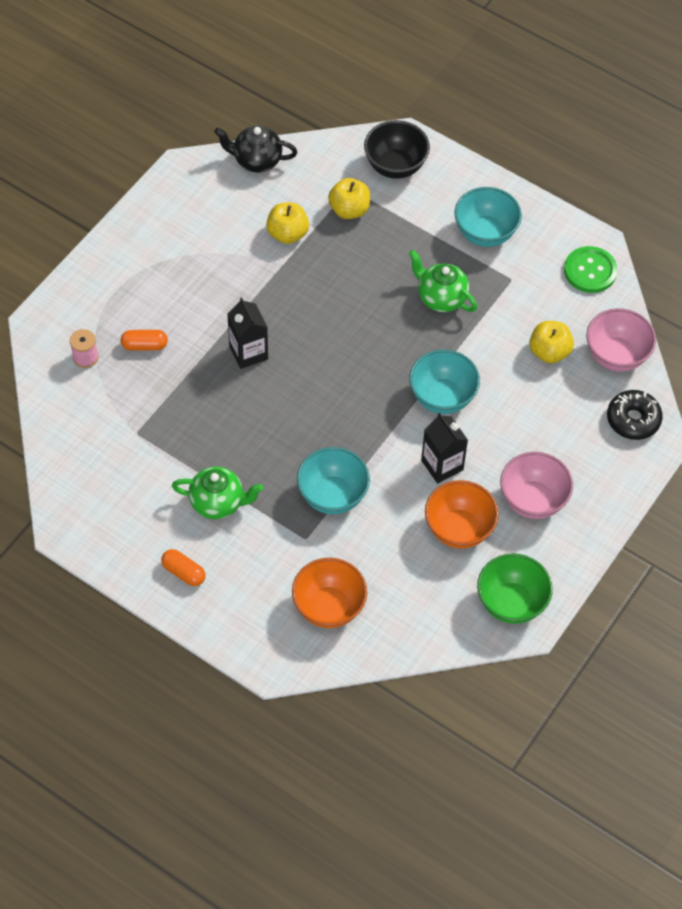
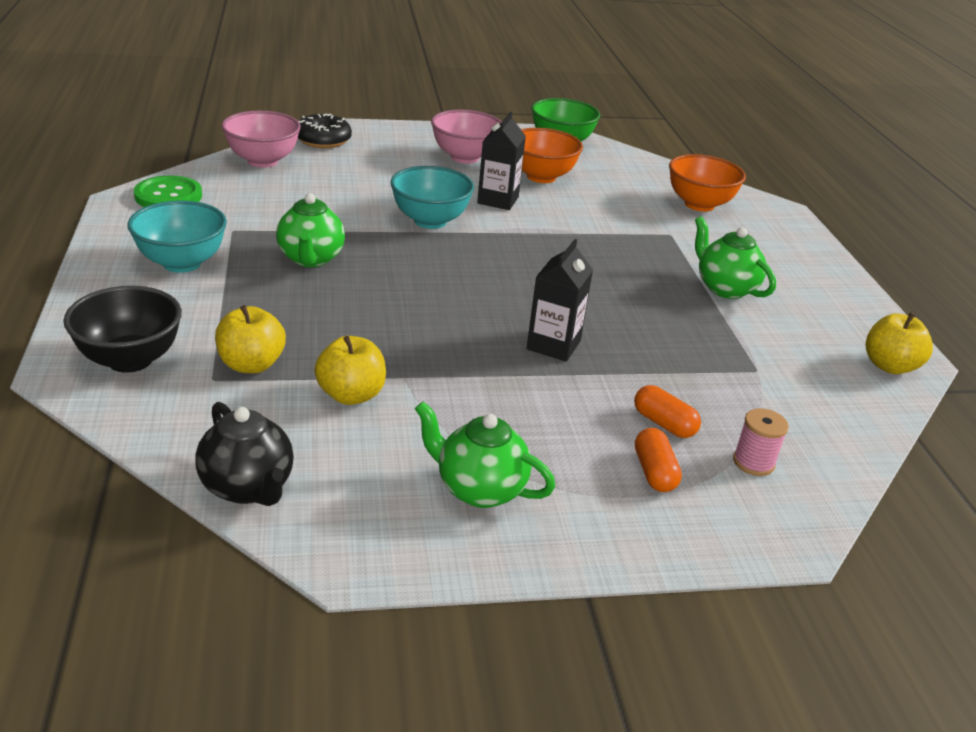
camera: 135 degrees left, 25 degrees down
orange capsule [161,549,206,586] -> orange capsule moved to [635,428,682,492]
turquoise bowl [297,447,370,514] -> none
yellow apple [529,321,574,363] -> yellow apple moved to [865,312,933,374]
none -> green teapot [415,401,555,508]

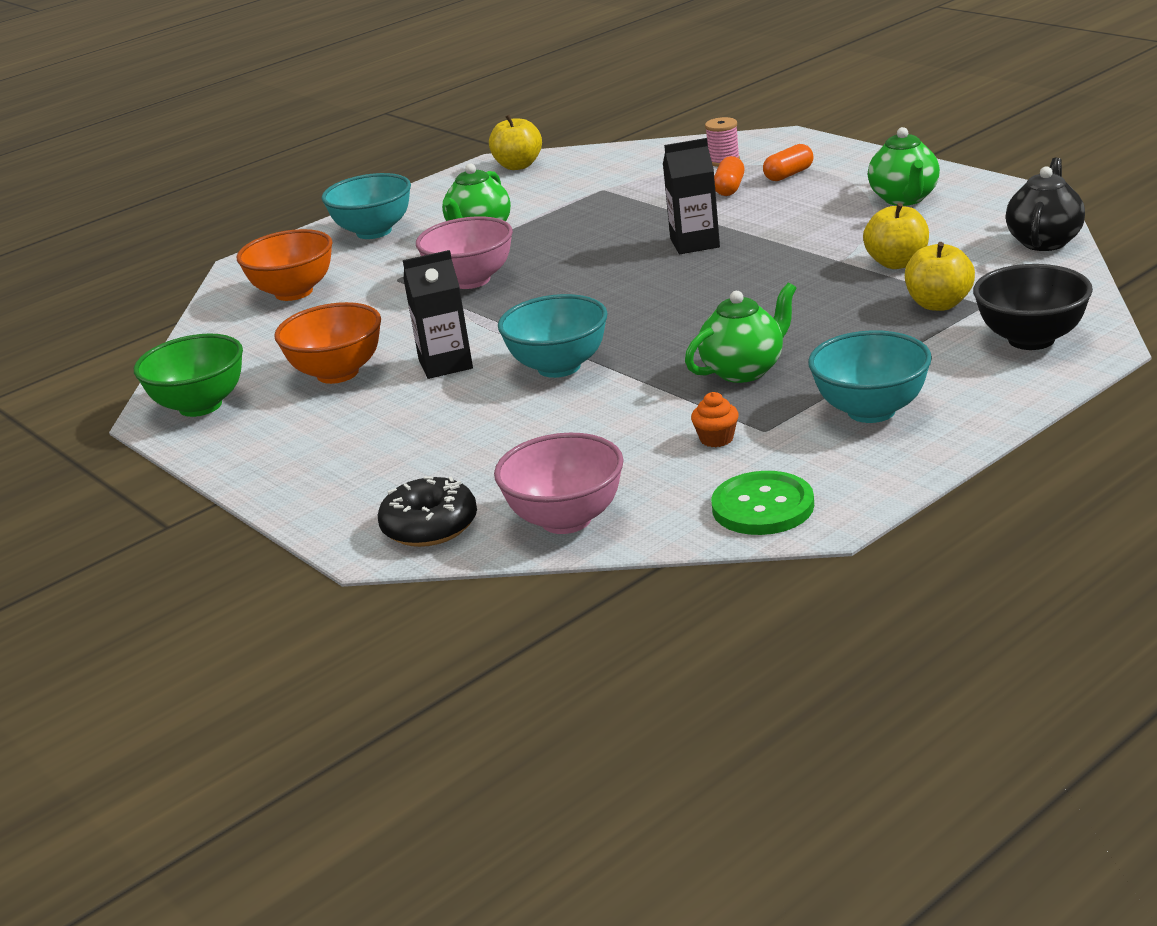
camera: 115 degrees left, 5 degrees down
pink bowl [431,110,501,164] -> pink bowl moved to [416,216,513,289]
none -> turquoise bowl [321,173,411,239]
none -> orange cupcake [691,392,739,447]

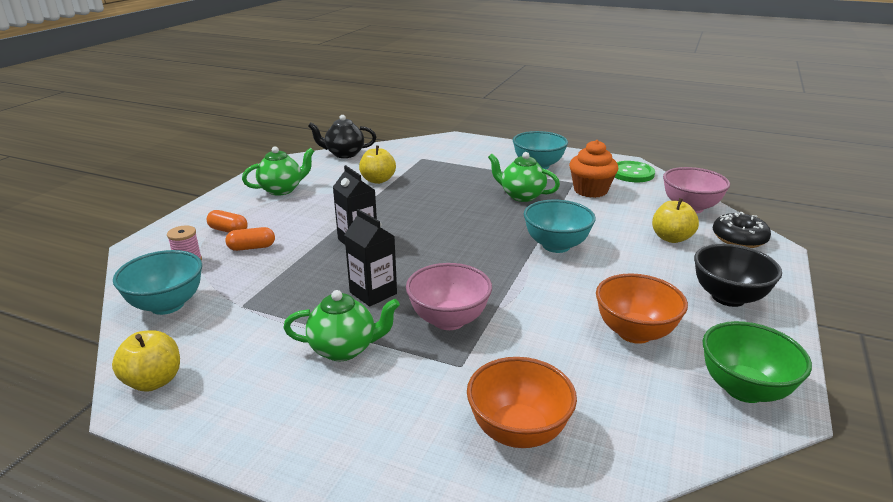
camera: 120 degrees left, 0 degrees up
turquoise bowl [321,173,411,239] -> turquoise bowl moved to [113,250,202,315]
black carton [403,250,473,379] -> black carton moved to [344,209,397,307]
orange cupcake [691,392,739,447] -> orange cupcake [569,140,618,198], size x2.05
yellow apple [905,242,975,311] -> yellow apple moved to [652,198,699,243]
black bowl [973,264,1093,350] -> black bowl moved to [694,244,782,307]

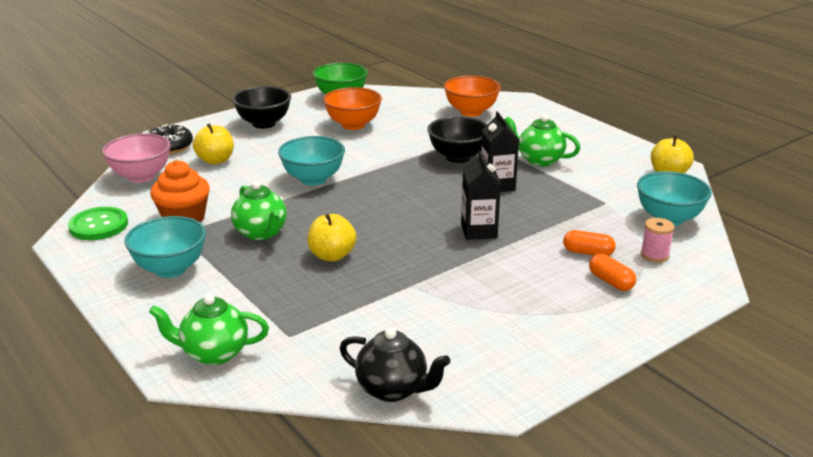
camera: 150 degrees left, 0 degrees up
green teapot [242,146,314,196] -> green teapot moved to [149,294,269,365]
yellow apple [359,146,396,184] -> yellow apple moved to [307,214,357,261]
pink bowl [406,263,492,330] -> black bowl [427,116,487,163]

